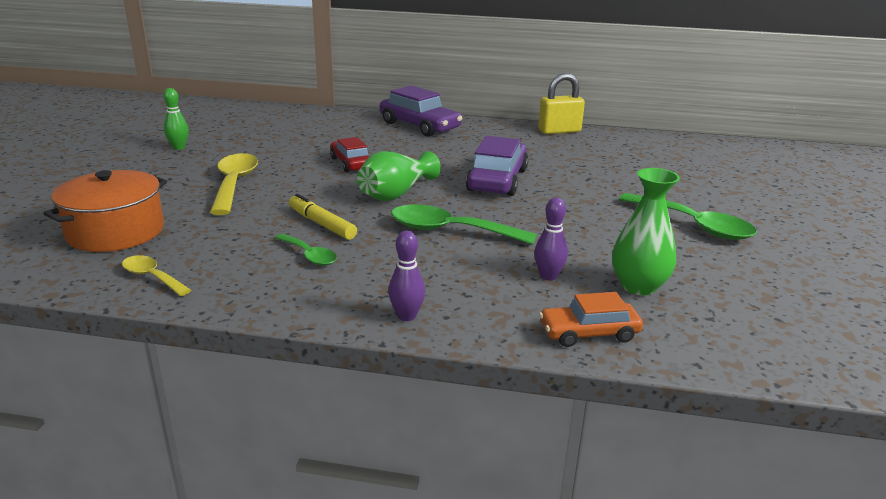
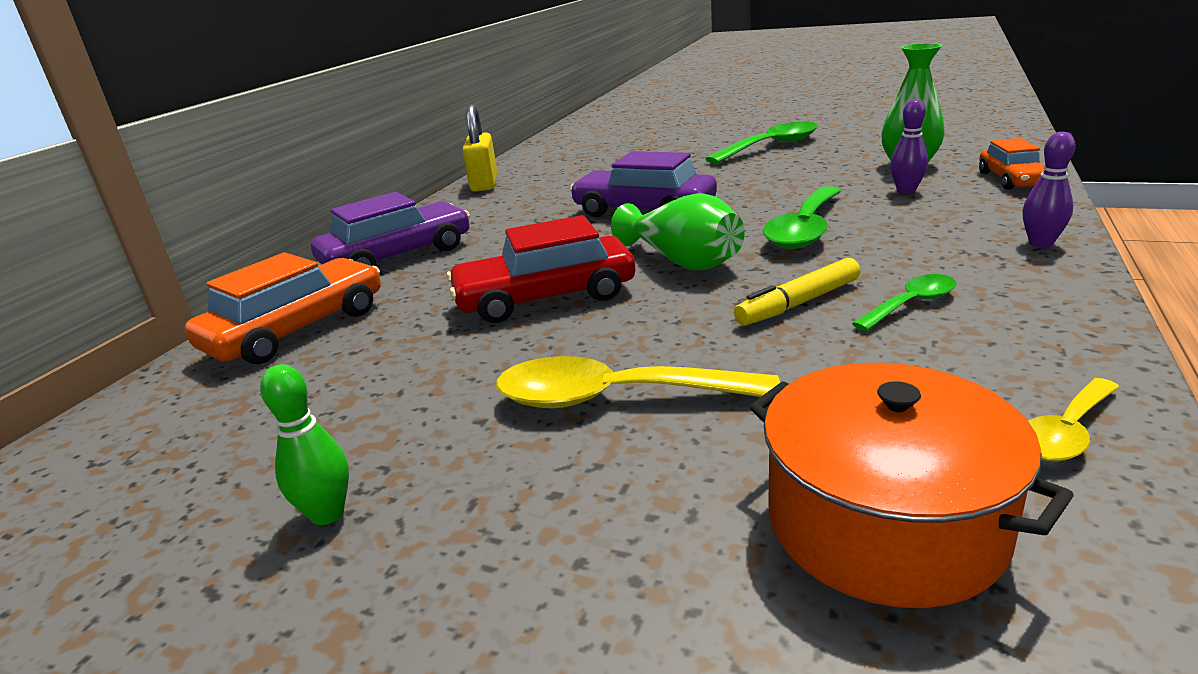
camera: 75 degrees left, 0 degrees up
red car [330,137,369,172] -> red car [446,215,635,323], size x1.61
none -> orange car [185,252,381,364]

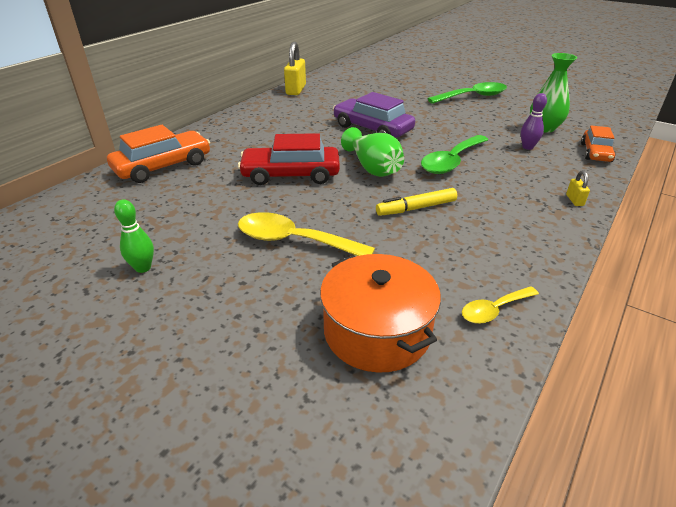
camera: 10 degrees right, 10 degrees up
purple car [311,192,470,266] -> none
green spoon [852,274,956,331] -> none
purple bowling pin [1022,132,1076,248] -> yellow padlock [566,170,590,206]

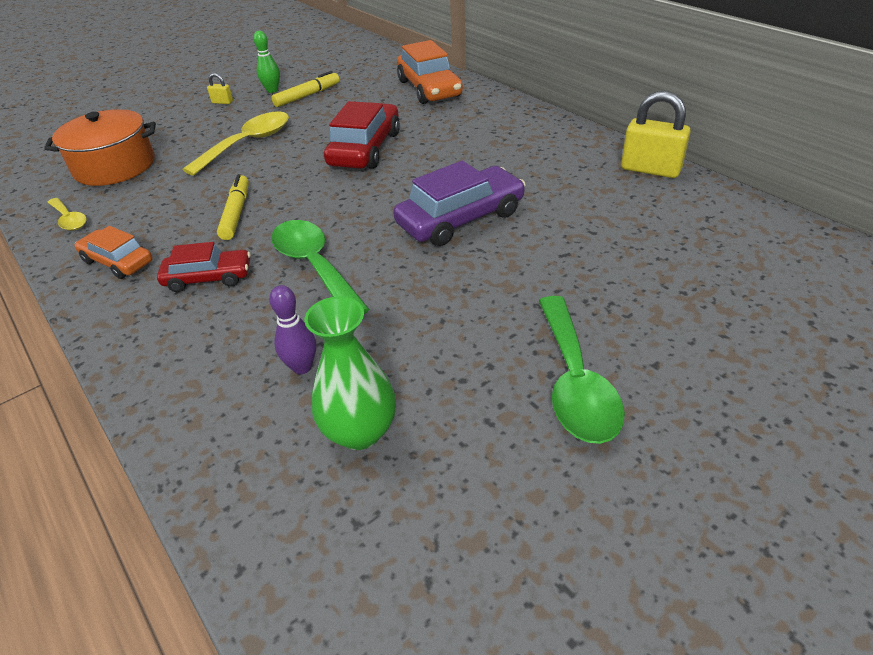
camera: 110 degrees right, 5 degrees up
green vase [341,127,404,177] -> none
yellow spoon [462,286,539,324] -> yellow spoon turned 150 degrees clockwise [47,198,87,231]
yellow padlock [566,170,590,206] -> yellow padlock moved to [207,73,233,104]
orange car [581,126,616,162] -> orange car moved to [74,226,153,279]
none -> red car [157,242,251,292]
none -> yellow marker [271,71,340,107]

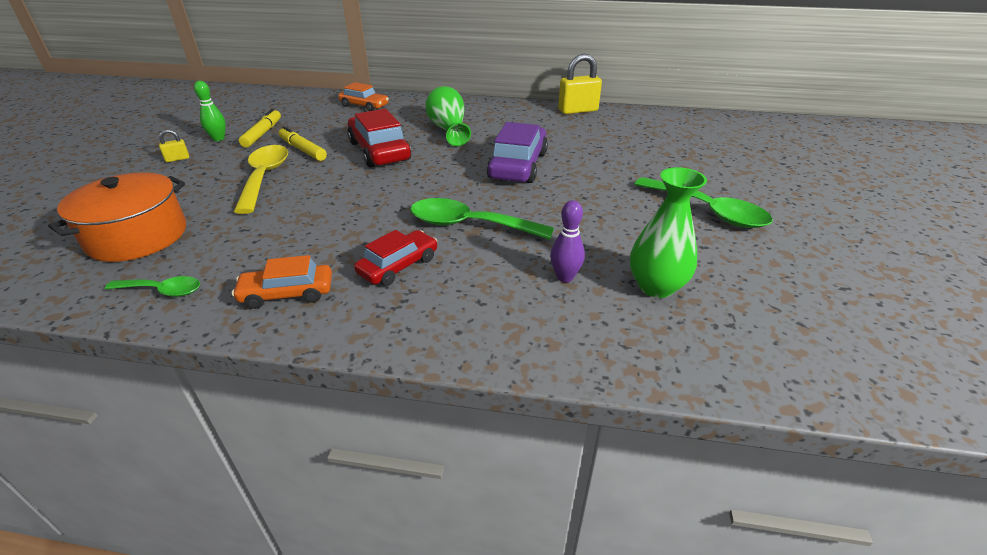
camera: 45 degrees left, 5 degrees down
yellow spoon [47,198,87,231] -> green spoon [105,276,200,297]
yellow marker [217,174,249,240] -> yellow marker moved to [279,126,327,161]
orange car [397,40,463,104] -> orange car [338,82,389,111], size x0.62
none -> green vase [425,86,471,146]

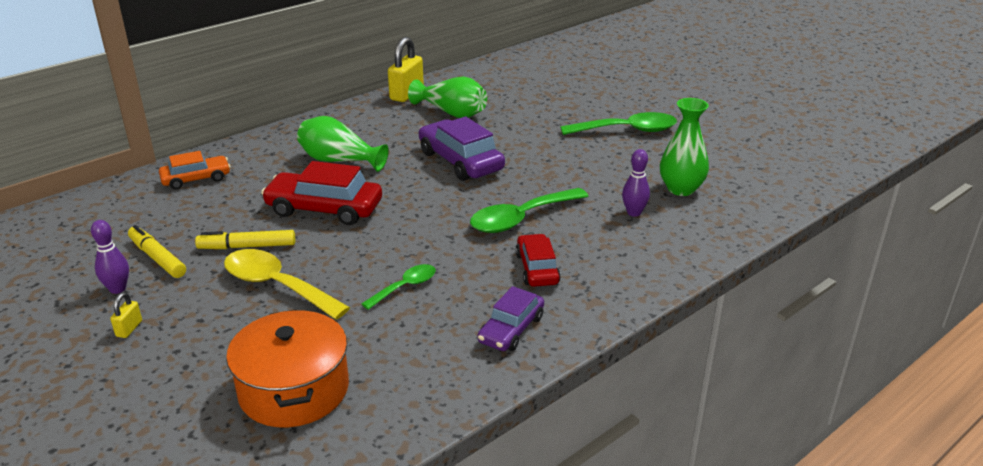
camera: 50 degrees left, 5 degrees down
green spoon [105,276,200,297] -> green spoon moved to [362,264,436,310]
green bowling pin [194,81,226,141] -> purple bowling pin [91,220,129,294]
orange car [232,255,332,309] -> purple car [477,286,544,351]
none -> green vase [408,76,487,118]

